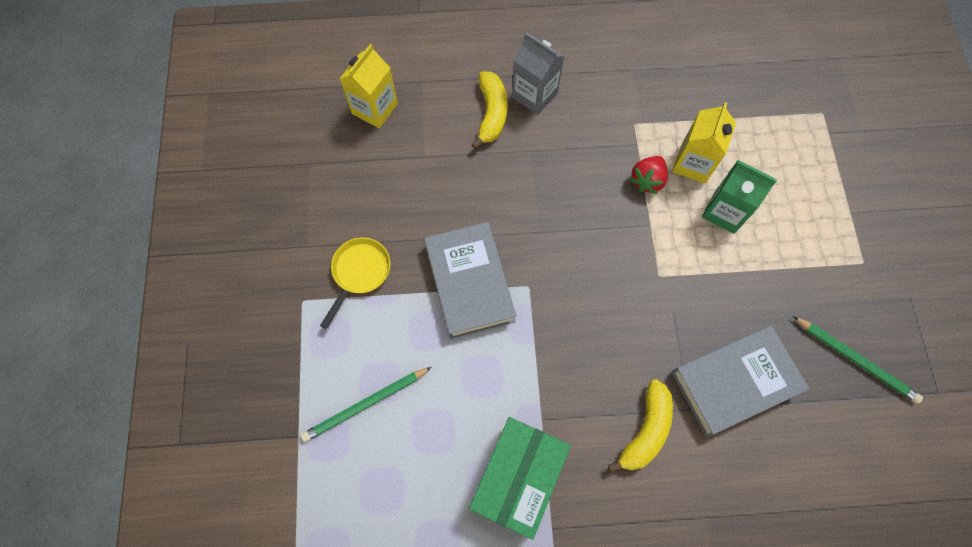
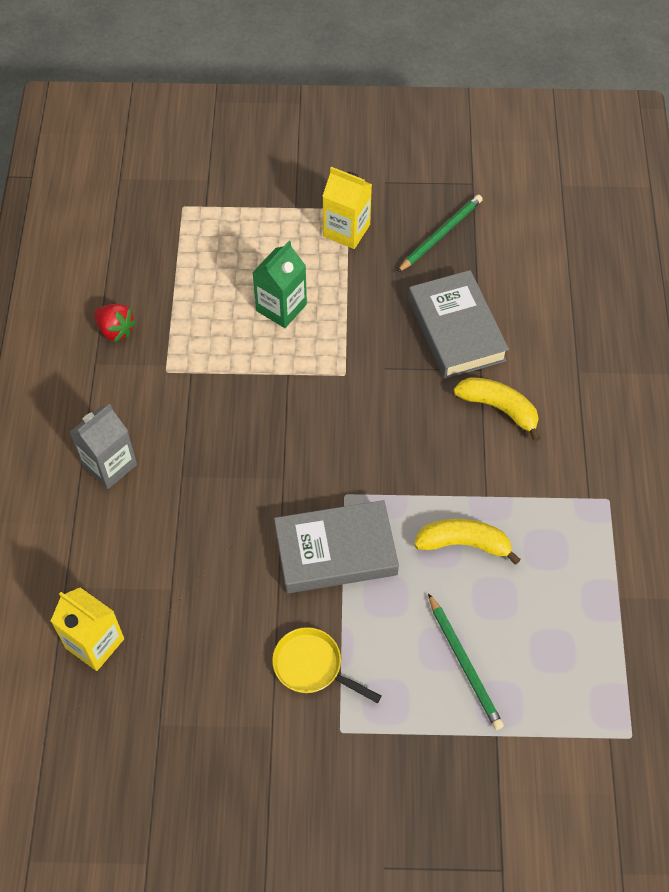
camera: 85 degrees left, 10 degrees down
green box [469,417,571,540] -> none
yellow banana [471,72,508,149] -> yellow banana moved to [414,519,521,565]
red strawberry [630,156,668,194] -> red strawberry moved to [94,304,136,342]
yellow carton [672,102,736,184] -> yellow carton moved to [322,167,372,249]

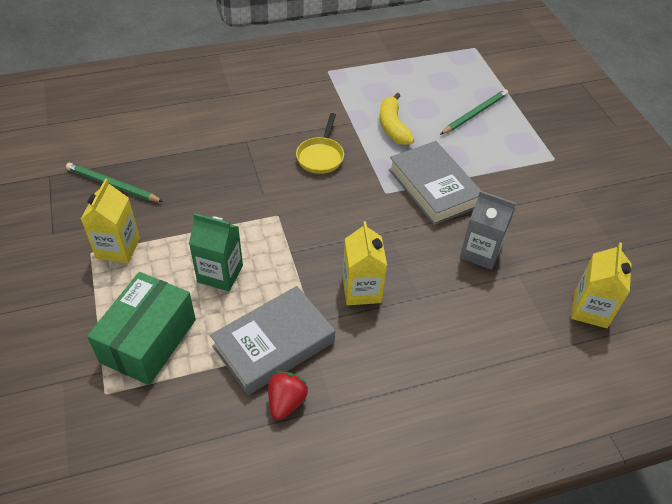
camera: 110 degrees left, 10 degrees down
grey carton [70,404,137,489] -> grey carton moved to [460,190,516,270]
yellow pan [272,627,382,703] -> yellow pan moved to [296,113,344,174]
grey book [408,270,509,379] -> grey book moved to [210,286,335,395]
yellow banana [454,377,540,442] -> none
none -> green box [87,272,196,385]
none -> yellow carton [343,221,387,305]

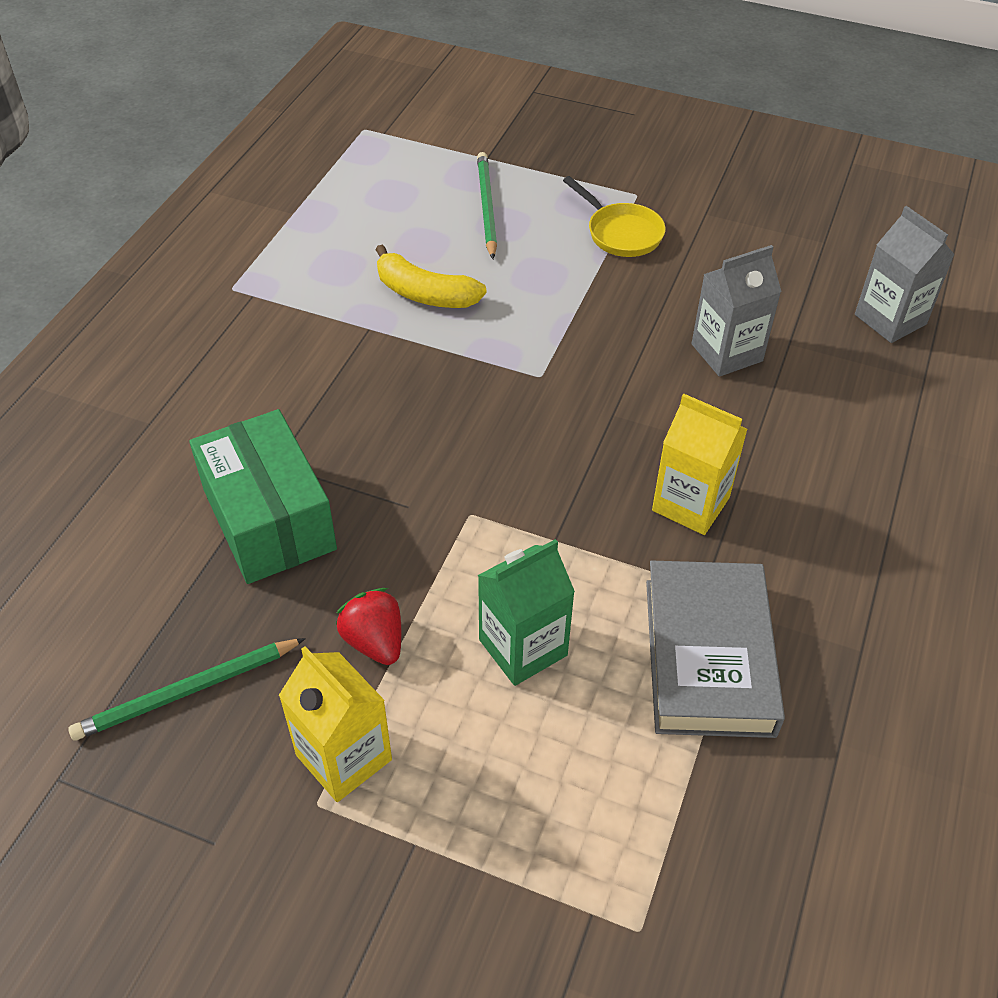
camera: 50 degrees left, 0 degrees up
green box [87,272,196,385] -> green box moved to [189,409,337,584]
red strawberry [268,371,308,420] -> red strawberry moved to [336,588,401,665]
yellow pan [296,113,344,174] -> yellow pan moved to [563,176,666,257]
grey book [389,141,481,225] -> none
yellow carton [571,242,632,328] -> grey carton [855,206,955,343]

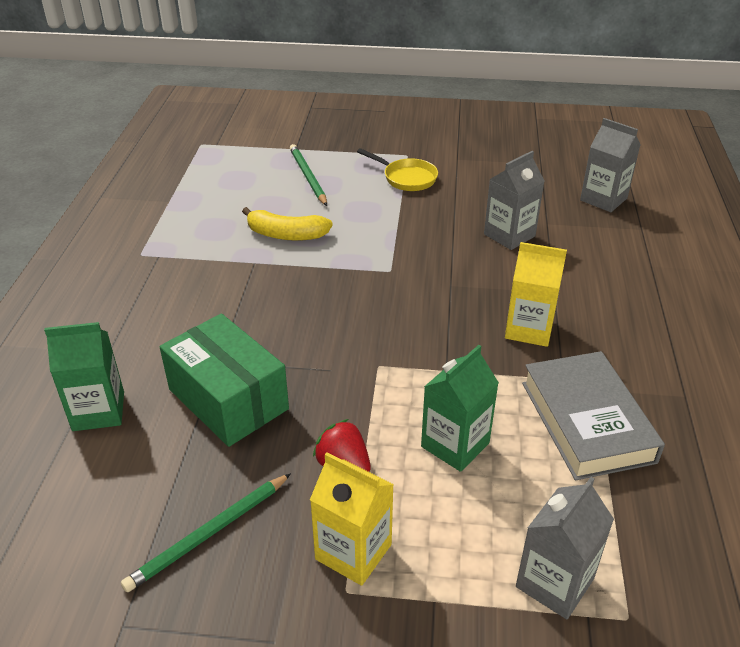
camera: 15 degrees left, 10 degrees down
none -> green carton [44,322,124,431]
none -> grey carton [516,477,614,619]

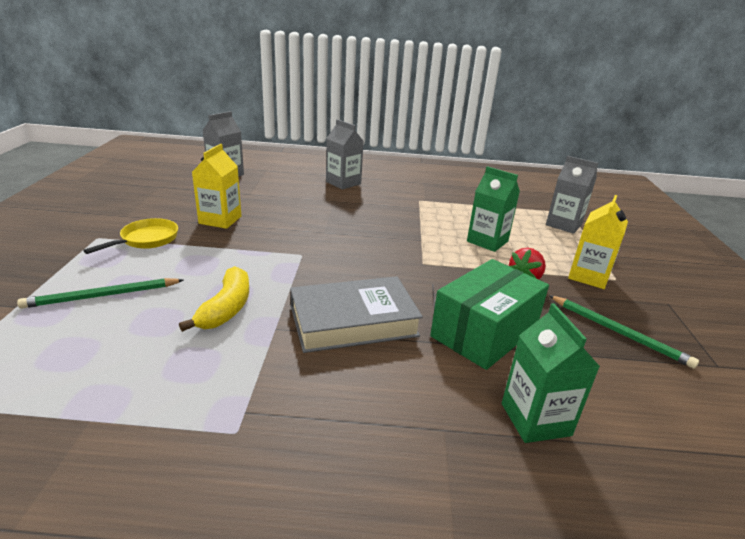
camera: 95 degrees left, 10 degrees down
grey carton [484,151,544,250] -> grey carton moved to [326,119,363,189]
yellow carton [505,242,567,347] -> yellow carton moved to [192,144,241,229]
grey book [522,351,665,480] -> grey book moved to [290,276,423,353]

